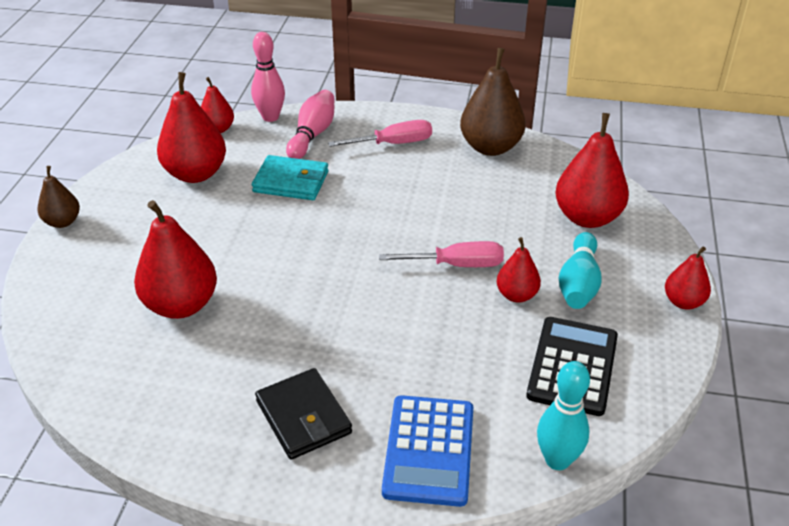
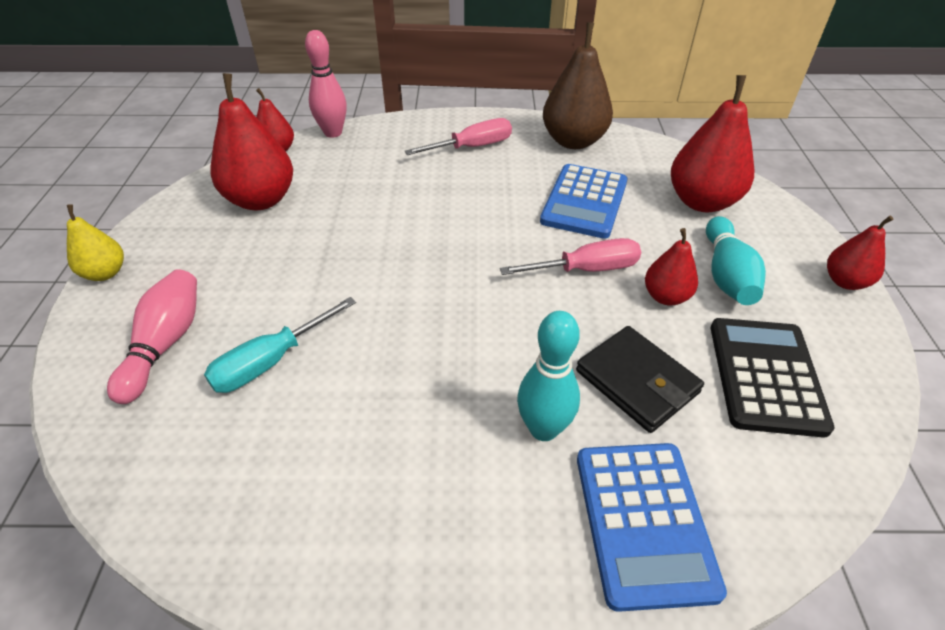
camera: 10 degrees left, 5 degrees up
brown pear [38,166,80,228] -> yellow pear [67,204,124,281]
red pear [134,200,217,319] -> turquoise screwdriver [204,297,356,393]
turquoise wallet [252,155,328,200] -> none
black wallet [255,368,352,459] -> black wallet moved to [576,326,704,433]
pink bowling pin [286,90,334,159] -> pink bowling pin moved to [107,269,197,404]
turquoise bowling pin [537,361,590,470] -> turquoise bowling pin moved to [517,311,580,441]
none -> blue calculator [540,164,628,239]

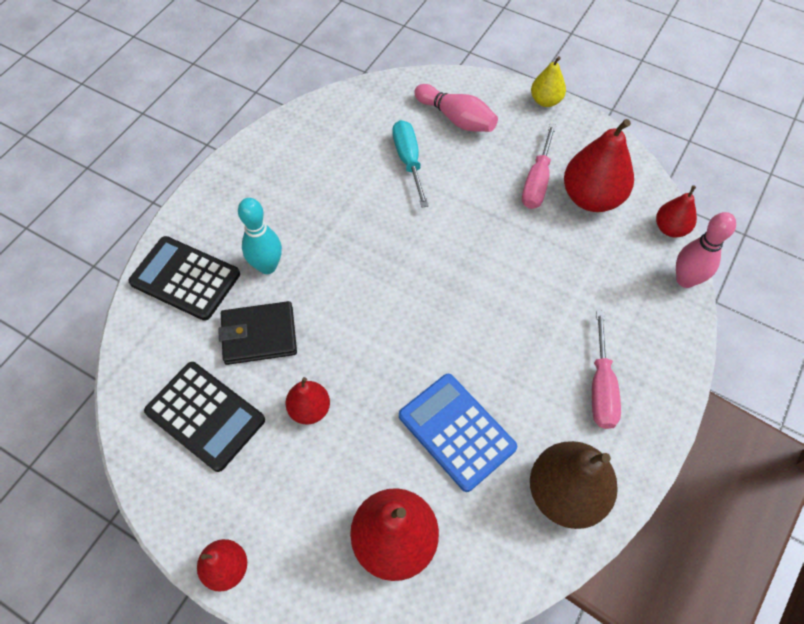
camera: 120 degrees right, 15 degrees up
pink screwdriver [500,238,641,275] -> pink screwdriver moved to [522,124,557,209]
blue calculator [577,443,727,612] -> black calculator [128,236,240,321]
turquoise bowling pin [706,216,766,305] -> none

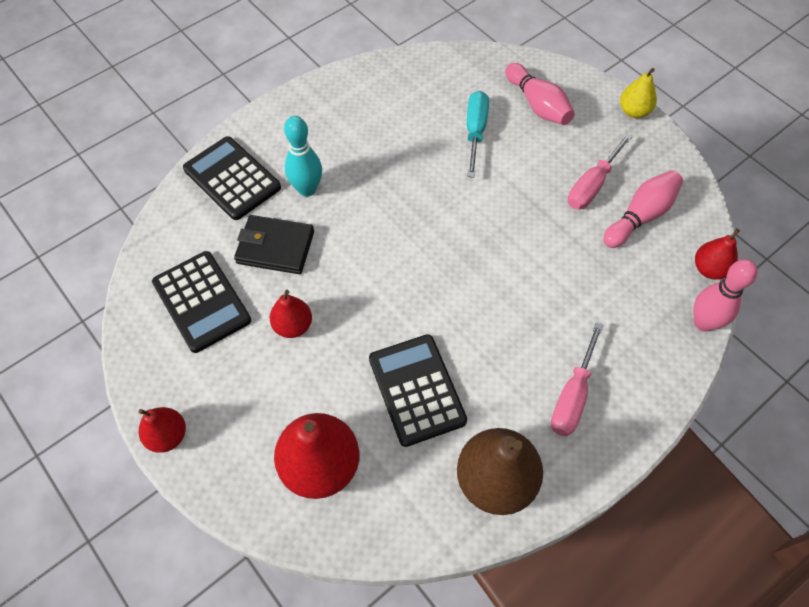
camera: 20 degrees right, 0 degrees up
blue calculator [399,374,517,492] -> black calculator [369,334,467,447]
red pear [564,119,634,212] -> pink bowling pin [603,170,683,248]

